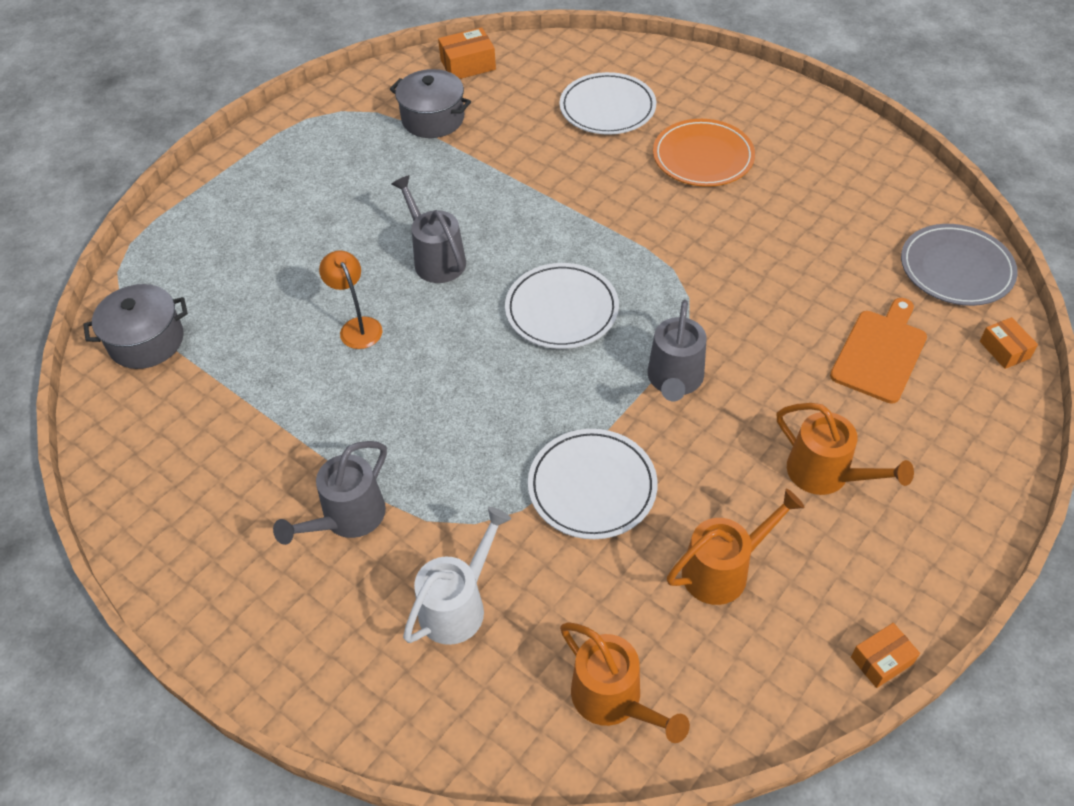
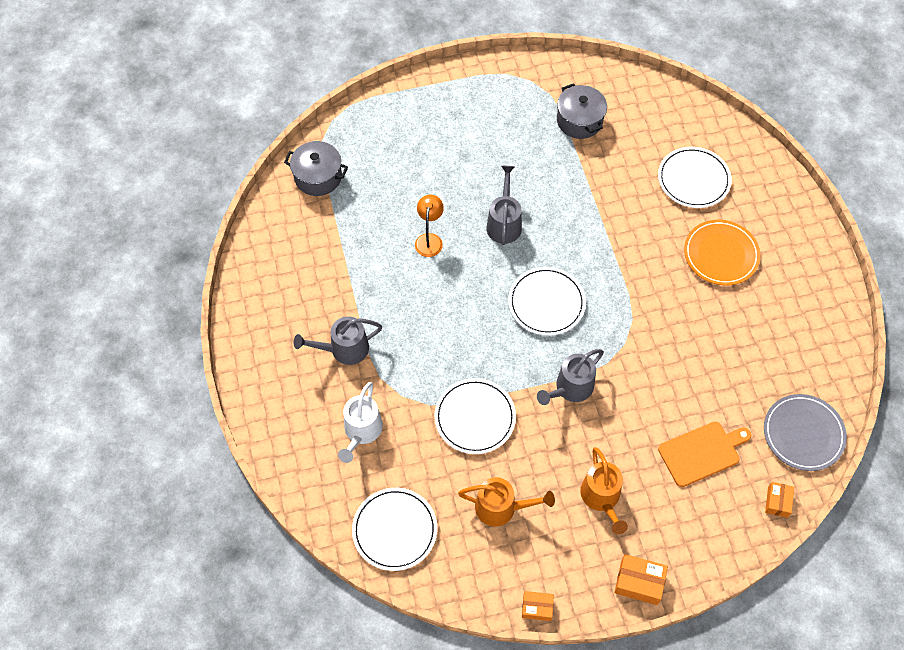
camera: 35 degrees right, 10 degrees up
white watering can [403,507,511,645] -> white watering can turned 120 degrees clockwise [338,382,383,463]
orange box [438,27,496,79] -> orange box moved to [614,554,668,605]
orange watering can [560,622,690,743] -> white plate [352,488,437,571]

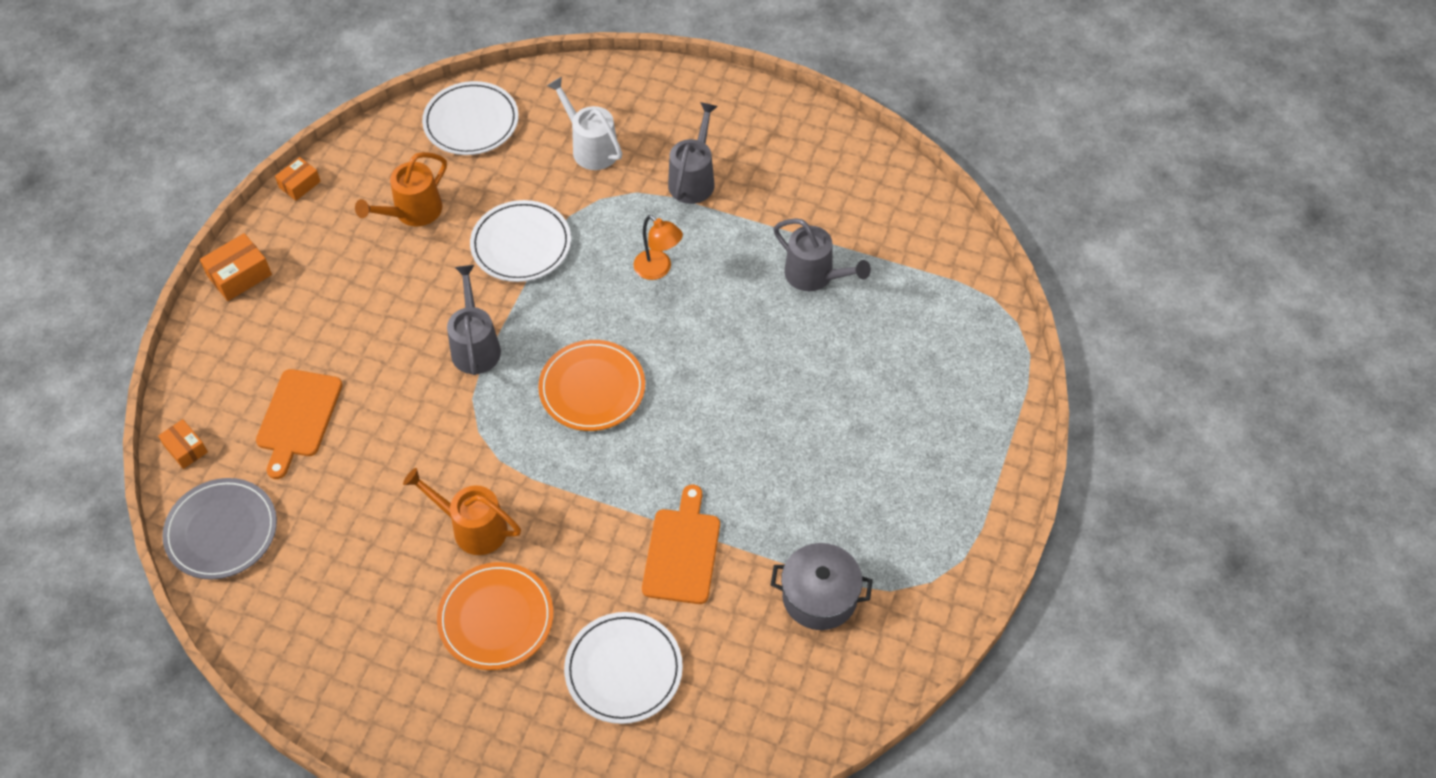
camera: 125 degrees right, 5 degrees down
grey pot [284,141,348,196] -> none
orange lamp [415,195,444,257] -> orange lamp moved to [633,215,683,280]
grey watering can [486,166,522,245] -> grey watering can moved to [773,218,871,291]
white plate [508,267,586,336] -> orange plate [538,340,645,431]
orange watering can [580,447,628,534] -> orange watering can moved to [403,468,521,555]
none -> orange cutting board [642,484,720,604]

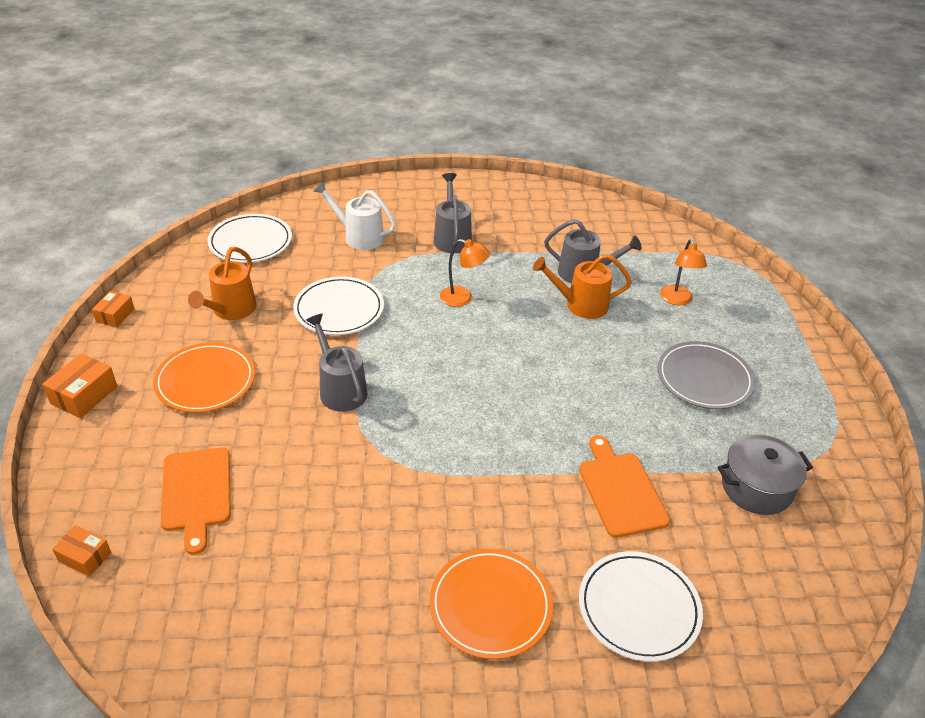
camera: 25 degrees left, 15 degrees down
grey plate [162,478,277,580] -> grey plate moved to [658,341,755,409]
orange watering can [403,468,521,555] -> orange watering can moved to [533,254,632,319]
orange plate [538,340,645,431] -> orange plate moved to [153,342,255,413]
none -> orange lamp [660,239,707,305]

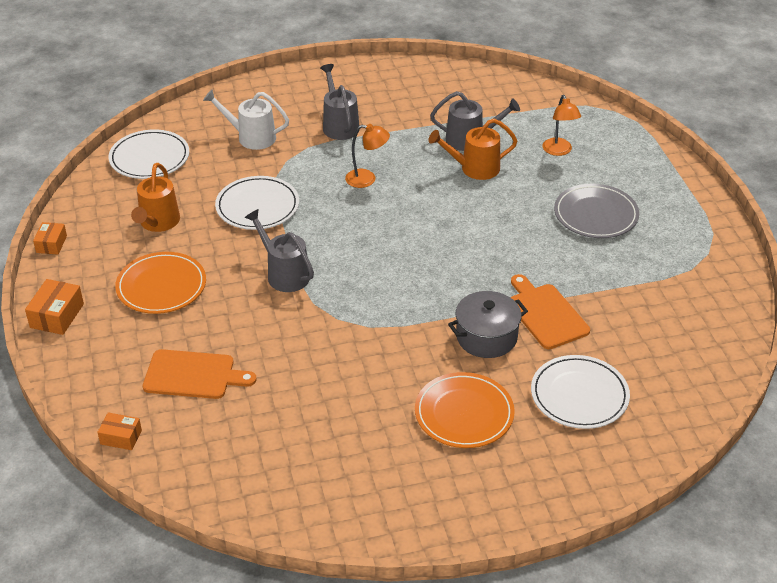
camera: 10 degrees left, 0 degrees up
orange cutting board [161,448,231,555] -> orange cutting board turned 60 degrees counterclockwise [143,349,256,399]
grey pot [718,434,813,515] -> grey pot moved to [448,291,528,358]

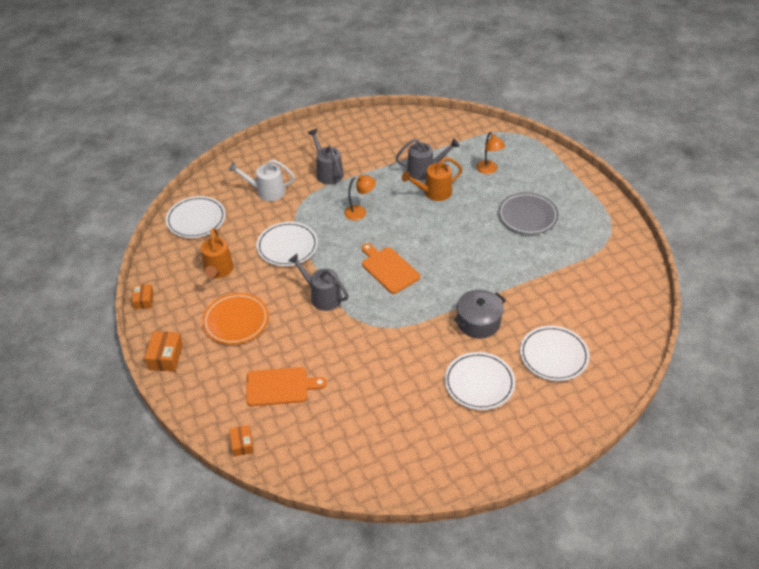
camera: 10 degrees left, 5 degrees up
orange box [97,412,142,450] -> orange box turned 75 degrees clockwise [230,425,254,457]
orange plate [415,372,515,448] -> white plate [444,352,515,410]
orange cutting board [510,274,590,349] -> orange cutting board moved to [362,243,420,294]

